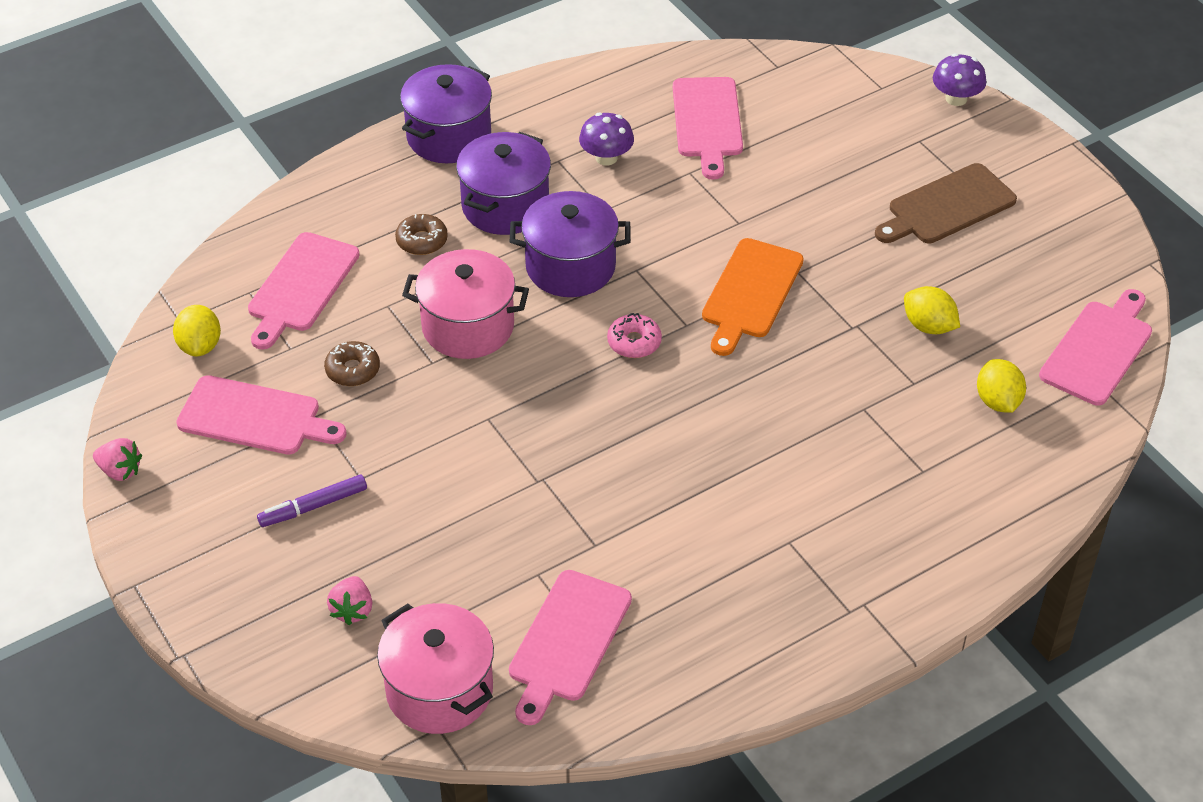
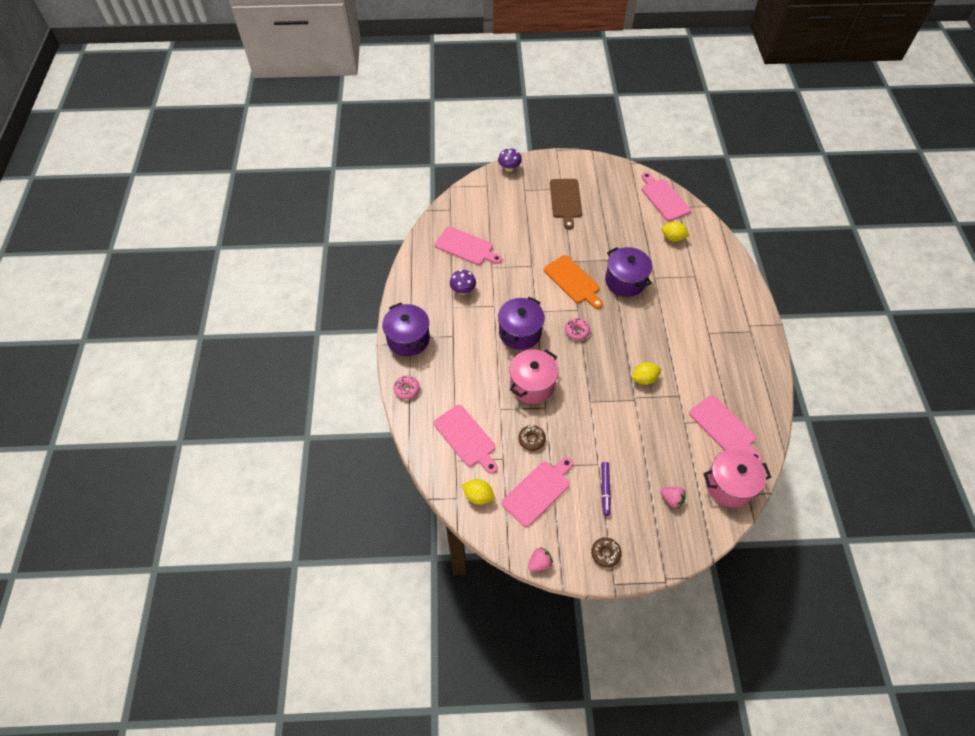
camera: 60 degrees left, 10 degrees up
brown donut [395,214,448,255] -> brown donut moved to [591,537,622,568]
purple pot [456,132,551,235] -> purple pot moved to [605,247,652,297]
yellow lemon [904,286,960,334] -> yellow lemon moved to [632,362,661,385]
none -> pink donut [393,376,420,400]

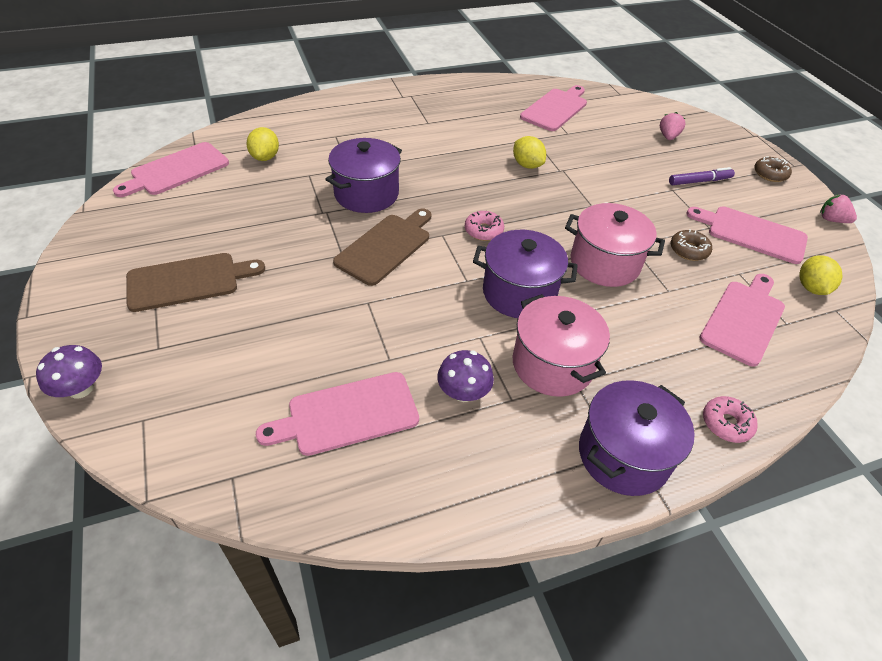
camera: 110 degrees left, 10 degrees down
pink cutting board [435,227,502,265] -> pink cutting board turned 120 degrees counterclockwise [256,372,419,456]
orange cutting board [544,255,603,309] -> brown cutting board [333,209,432,286]
pink pot [703,449,771,507] -> pink pot moved to [513,294,610,397]

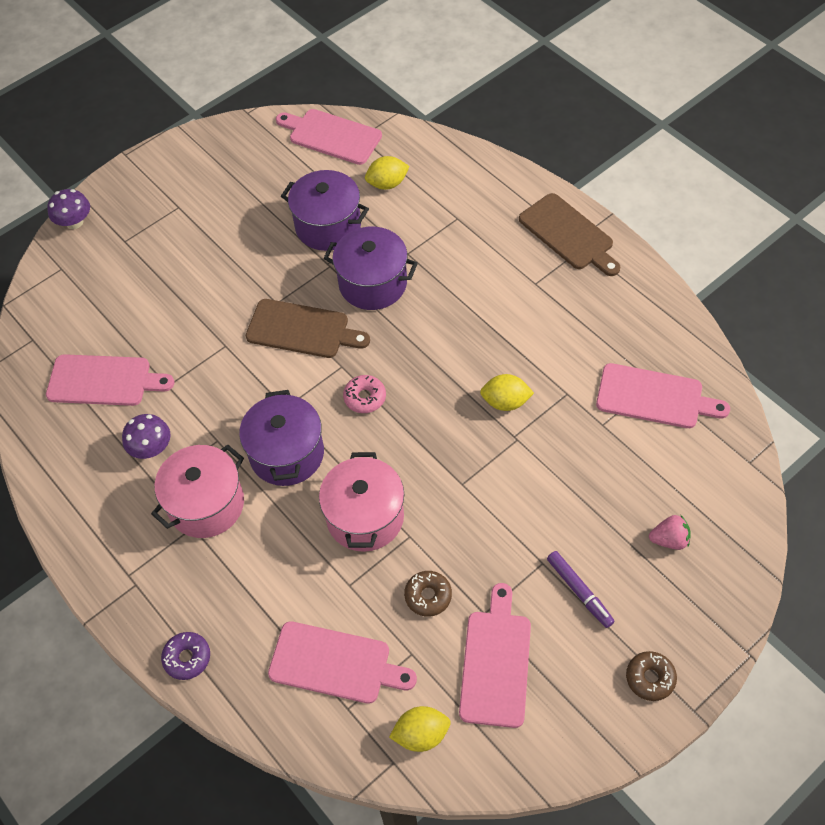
camera: 75 degrees right, 10 degrees up
brown cutting board [126,253,265,312] -> brown cutting board moved to [519,193,620,276]
pink cutting board [256,372,419,456] -> pink cutting board turned 135 degrees clockwise [46,354,174,406]
yellow lemon [513,136,546,169] -> yellow lemon turned 60 degrees clockwise [480,374,534,411]
purple pot [579,380,695,496] -> purple pot moved to [281,170,369,251]
pink donut [703,396,758,443] -> purple donut [161,632,210,680]
pink strawberry [820,194,857,223] -> none

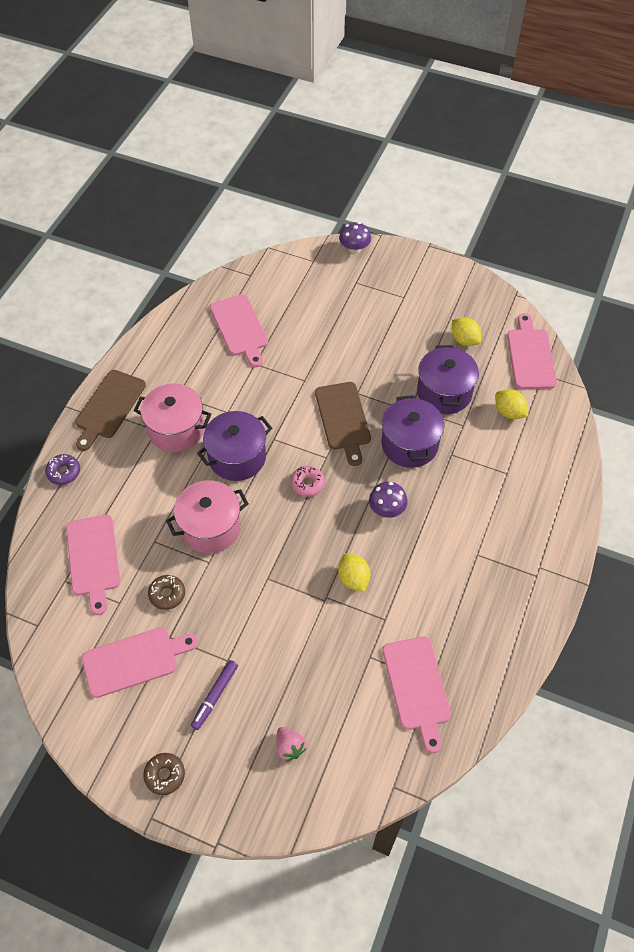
camera: 60 degrees right, 0 degrees up
purple mushroom [122,414,171,459] -> purple mushroom moved to [369,482,408,518]
yellow lemon [389,706,450,752] -> yellow lemon moved to [452,317,481,346]
brown cutting board [519,193,620,276] -> brown cutting board moved to [75,370,146,451]

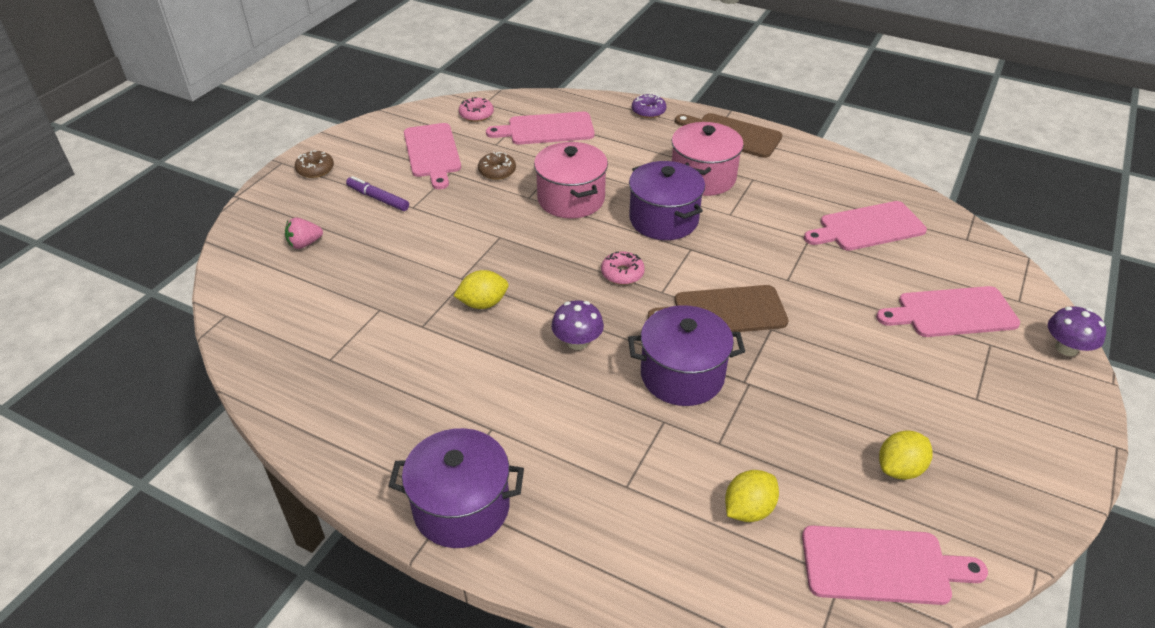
camera: 95 degrees right, 15 degrees down
pink cutting board [383,636,451,753] -> pink cutting board moved to [876,286,1020,337]
purple pot [417,345,479,414] -> purple pot moved to [389,428,524,548]
none -> pink donut [459,97,494,122]

